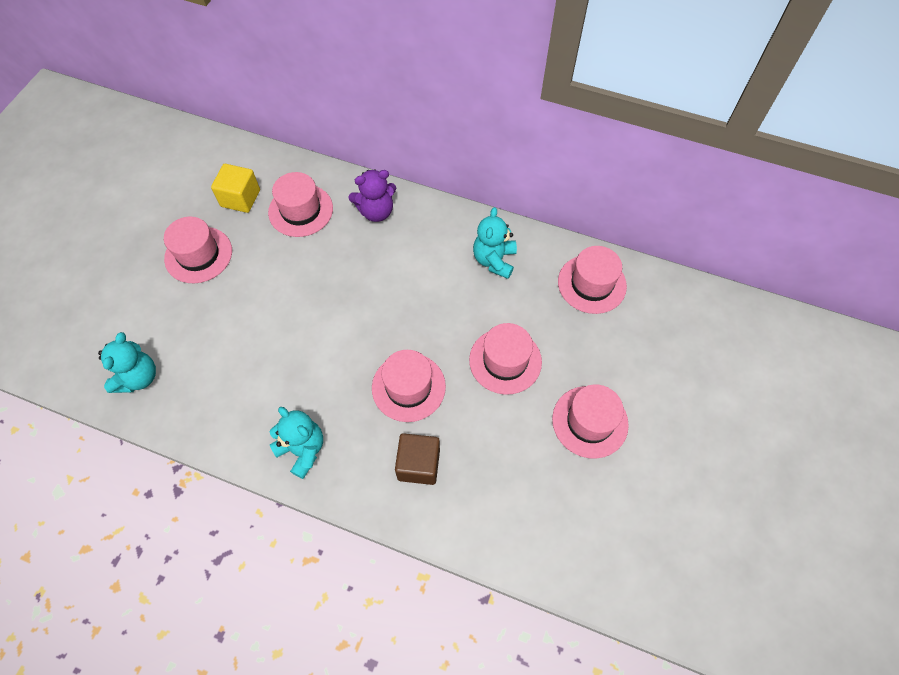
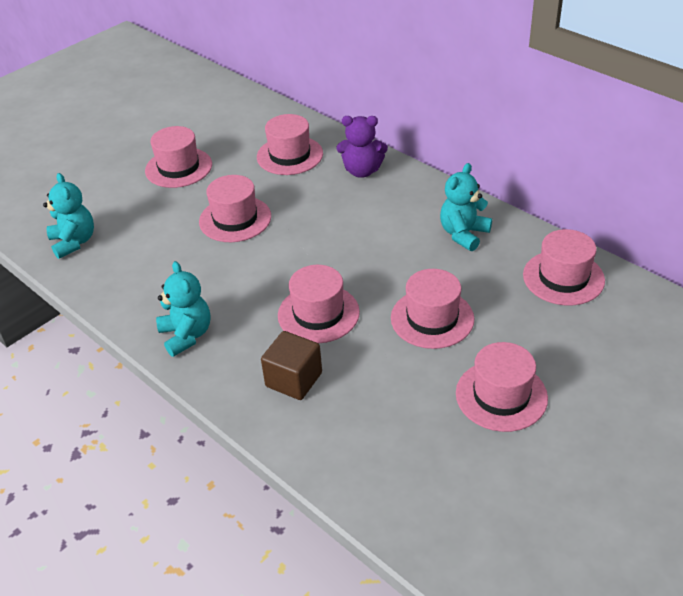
camera: 25 degrees right, 20 degrees down
turquoise teddy bear [98,332,156,393] -> turquoise teddy bear turned 60 degrees counterclockwise [43,173,94,259]
yellow cube [211,164,260,213] -> none
none -> pink hat [199,175,271,242]

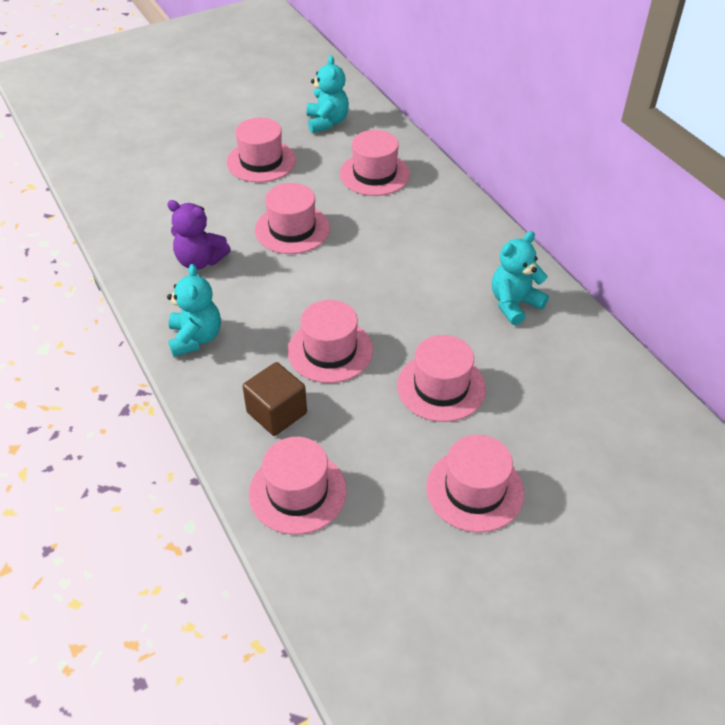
camera: 15 degrees right, 5 degrees up
turquoise teddy bear [43,173,94,259] -> turquoise teddy bear moved to [307,55,349,133]
purple teddy bear [337,116,388,178] -> purple teddy bear moved to [167,200,231,270]
pink hat [523,229,605,306] -> pink hat moved to [249,437,347,535]

